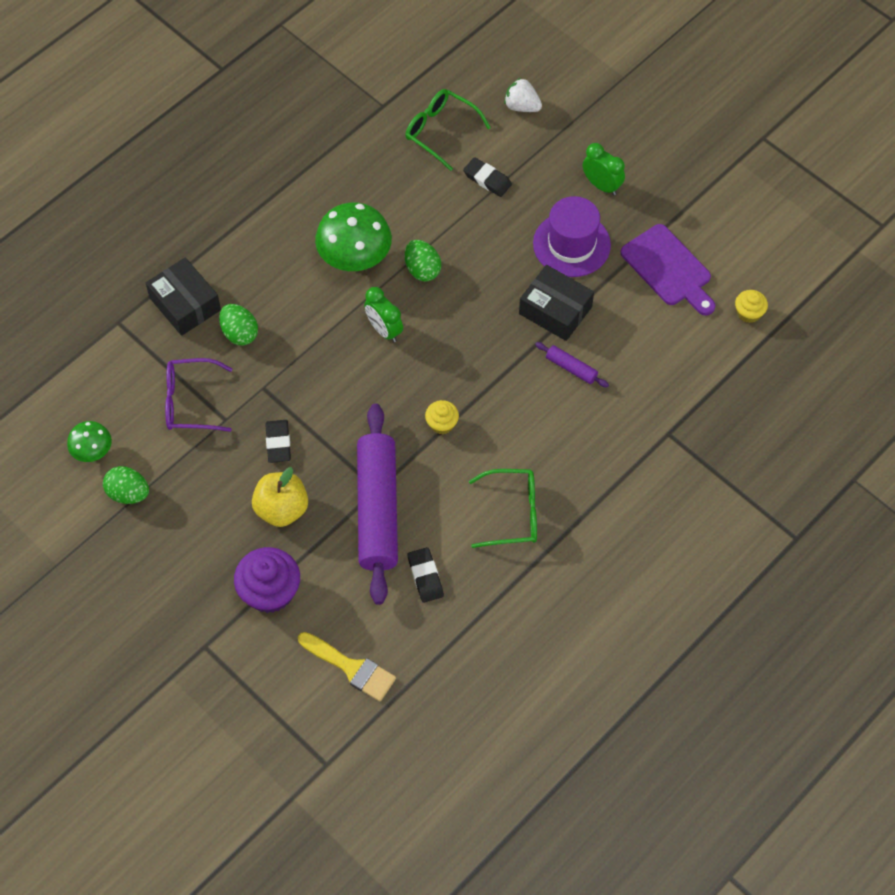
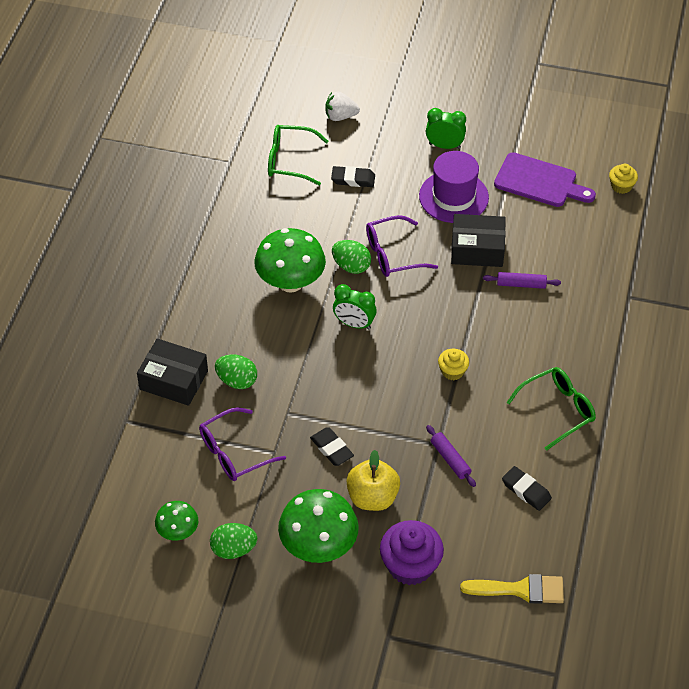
camera: 30 degrees left, 10 degrees down
purple rolling pin [357,404,398,605] -> purple rolling pin [426,425,476,487], size x0.41
none -> green mushroom [278,489,359,563]
none -> purple glasses [366,215,438,277]

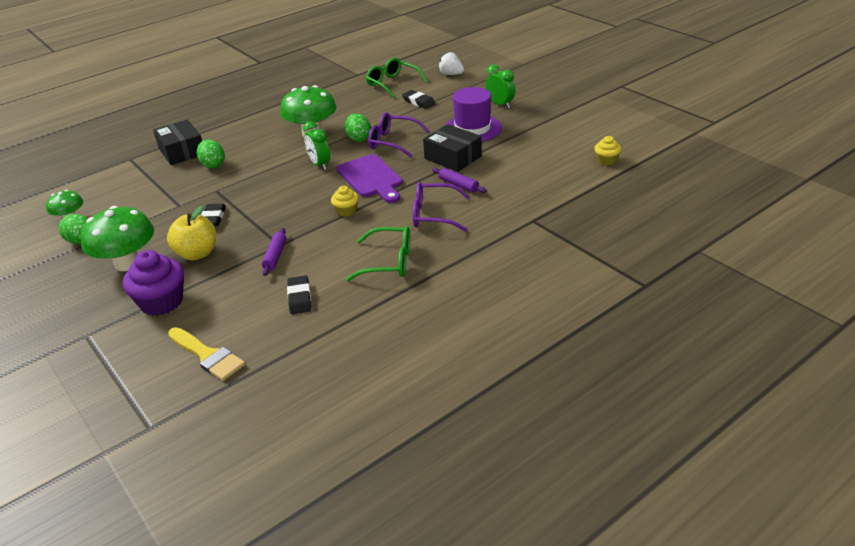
camera: 40 degrees right, 15 degrees down
purple glasses [199,407,286,481] -> purple glasses moved to [413,182,470,232]
purple cutting board [494,153,596,207] -> purple cutting board moved to [337,154,403,203]

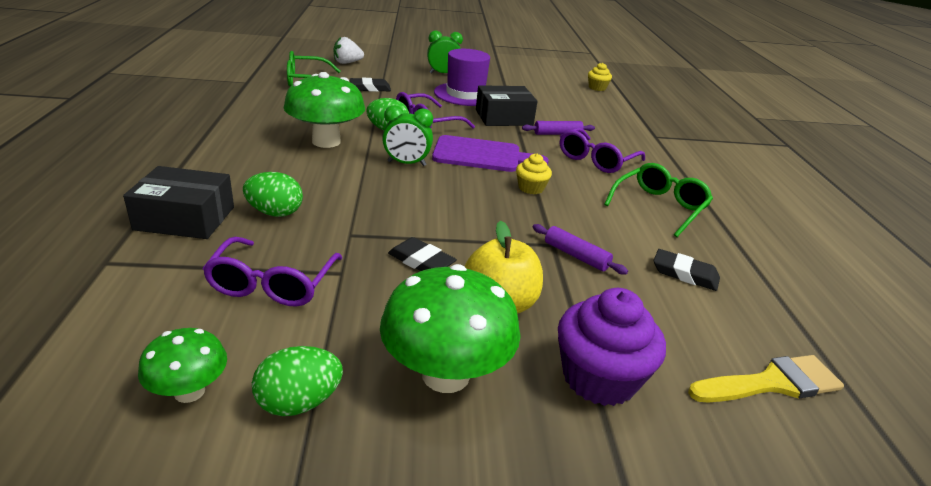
camera: 60 degrees left, 5 degrees down
none -> purple glasses [202,237,342,307]

